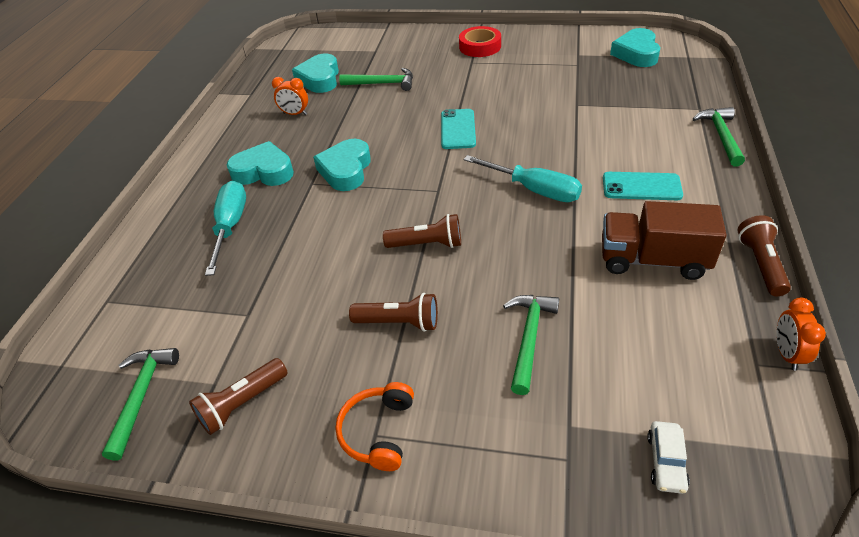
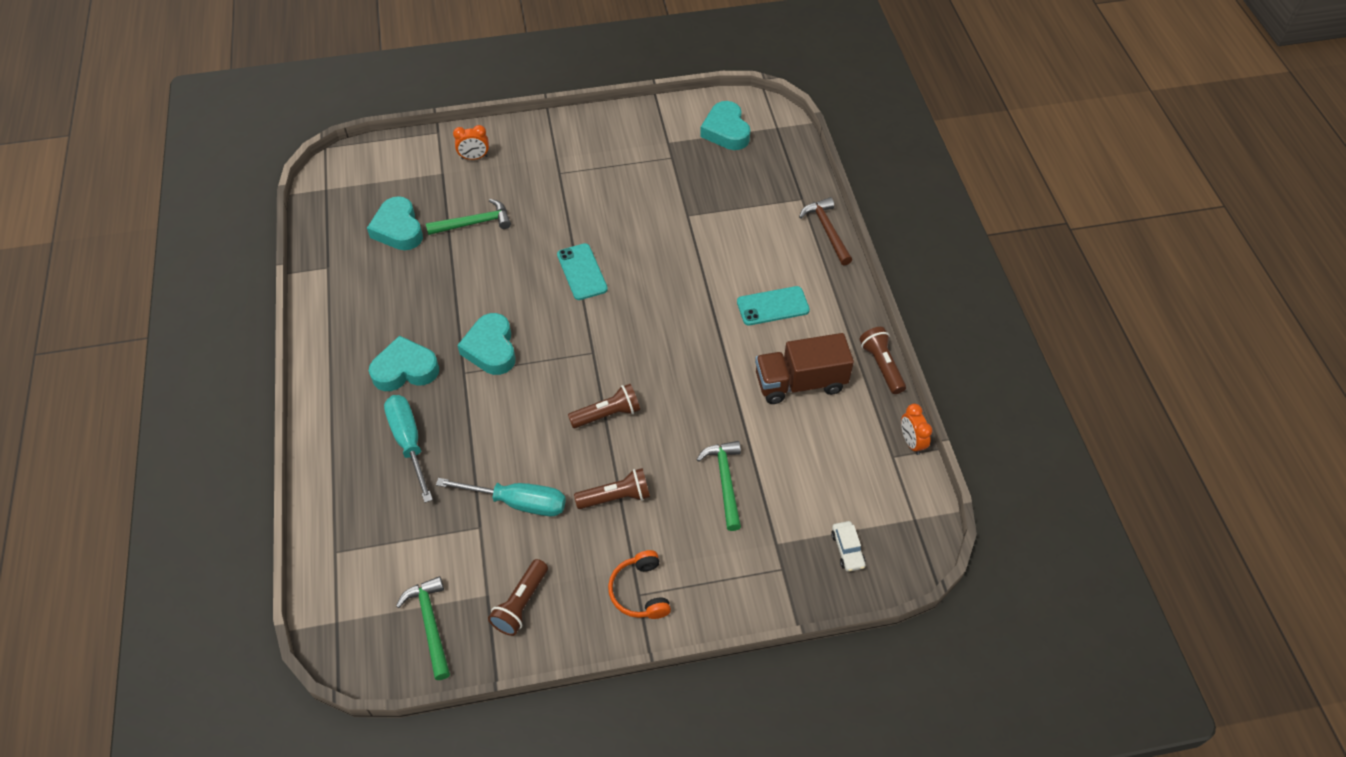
camera: 25 degrees left, 10 degrees up
orange clock [272,77,308,115] -> orange clock moved to [453,125,489,160]
red tape [459,26,501,57] -> none
turquoise screwdriver [464,155,582,202] -> turquoise screwdriver moved to [436,478,566,516]
green hammer [693,107,745,166] -> brown hammer [799,197,852,265]

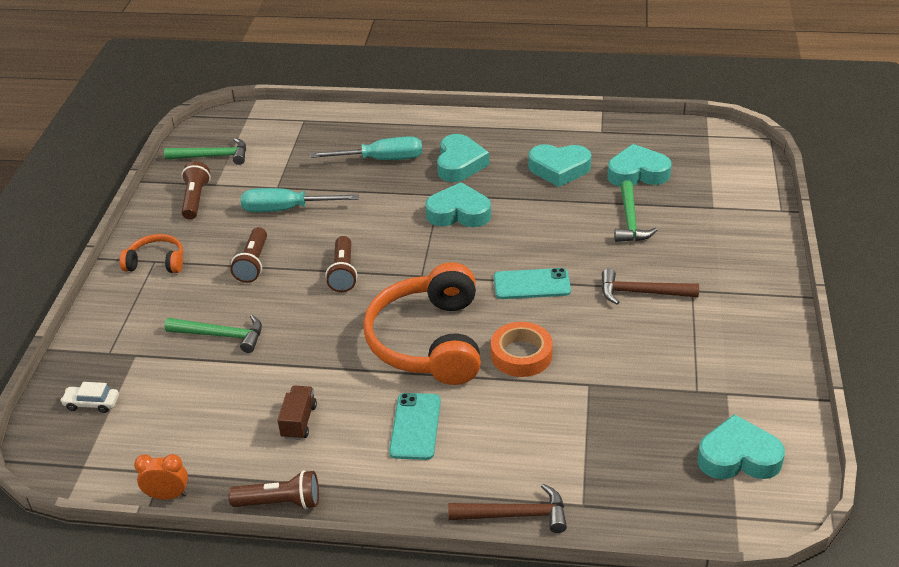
camera: 110 degrees right, 15 degrees down
turquoise screwdriver [436,478,566,516] -> turquoise screwdriver turned 60 degrees clockwise [241,188,359,212]
orange clock [453,125,489,160] -> none
brown flashlight [488,559,548,636] -> brown flashlight turned 45 degrees clockwise [181,162,211,220]
brown truck [755,333,854,404] -> brown truck [277,386,317,440], size x0.54
none -> orange headphones [363,262,481,385]
none -> orange tape [491,322,553,377]
none -> turquoise heart [528,144,592,187]
none -> brown hammer [602,268,699,305]

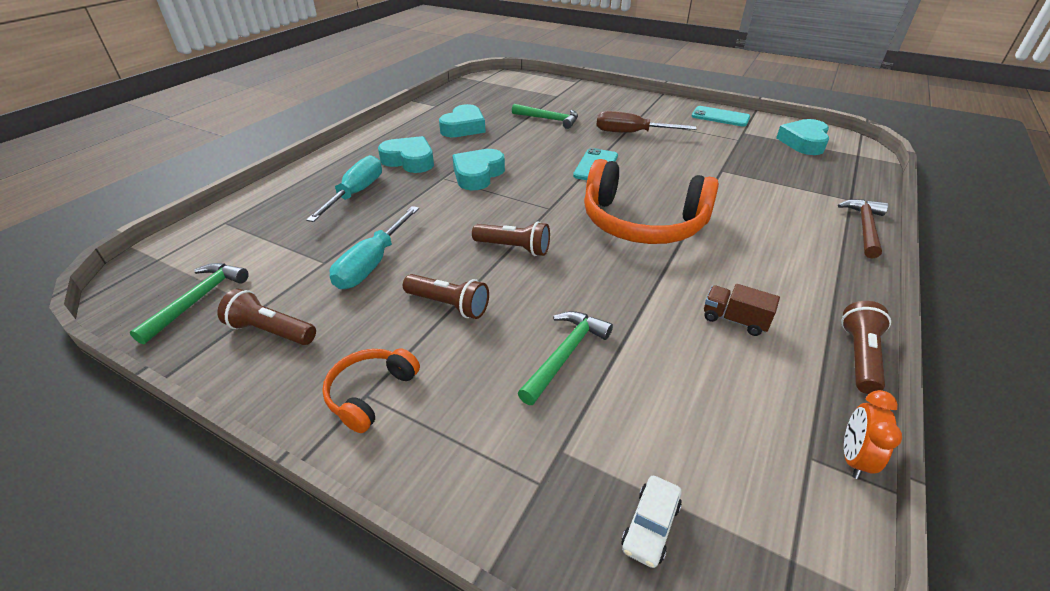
camera: 70 degrees left, 0 degrees up
turquoise phone [389,393,441,460] -> turquoise phone moved to [692,106,750,127]
orange tape [491,322,553,377] -> none
brown hammer [602,268,699,305] -> brown screwdriver [596,111,696,133]
turquoise heart [607,144,672,187] -> none

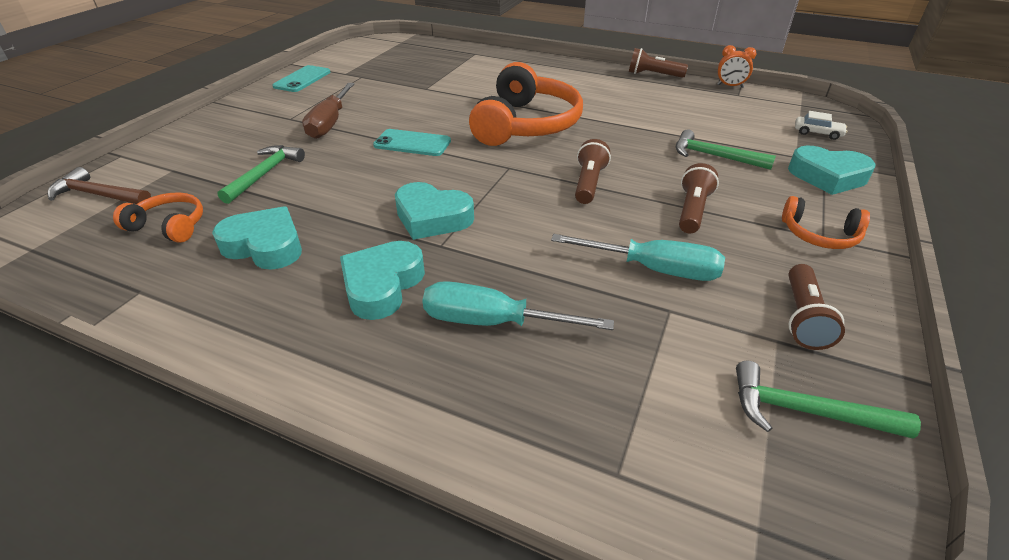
camera: 95 degrees left, 0 degrees up
brown truck [704,284,780,336] -> none
turquoise heart [776,119,829,155] -> turquoise heart moved to [788,146,876,195]
brown hammer [838,199,888,259] -> brown hammer moved to [48,167,151,204]
none -> orange headphones [113,192,203,243]

